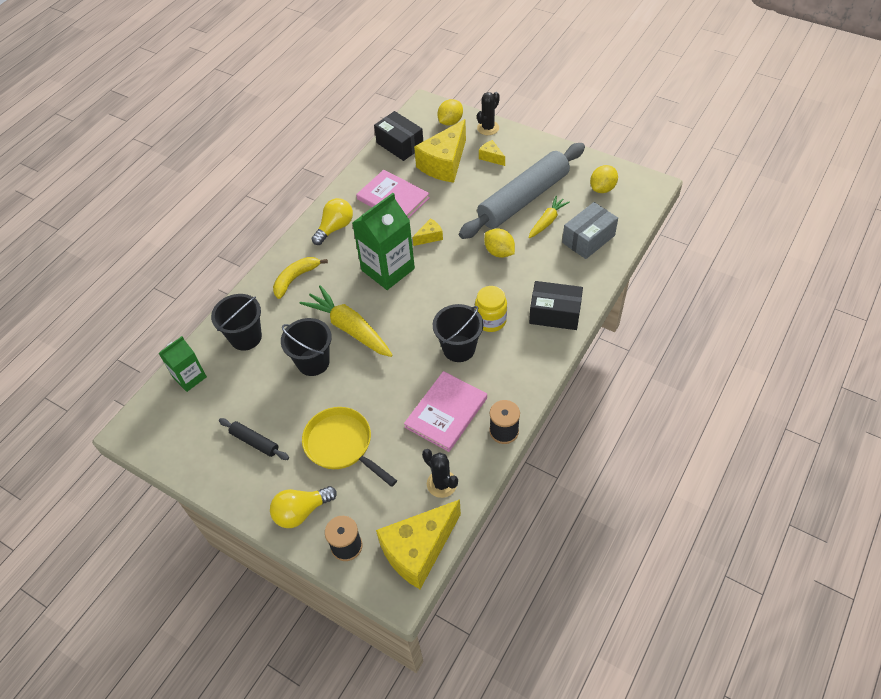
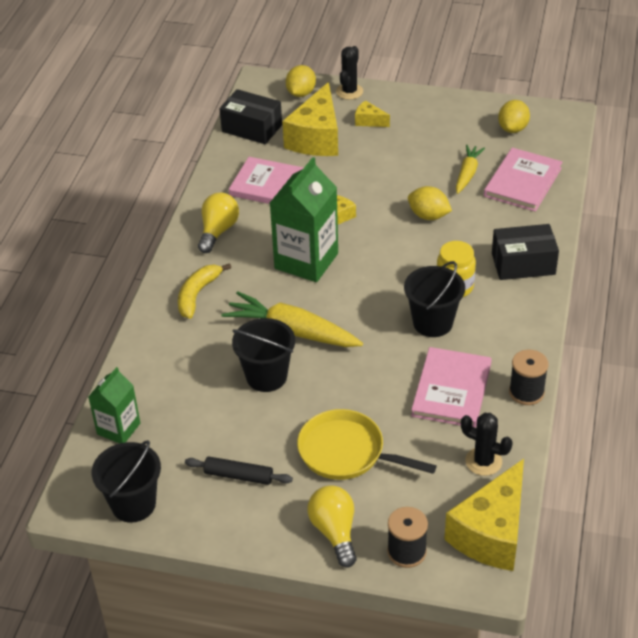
camera: 20 degrees left, 10 degrees down
black bucket [211,294,262,351] -> black bucket moved to [92,440,161,523]
yellow light bulb [270,486,337,528] -> yellow light bulb turned 120 degrees clockwise [307,485,357,568]
grey rolling pin [459,143,585,239] -> none
grey box [562,202,618,259] -> pink book [484,148,562,212]

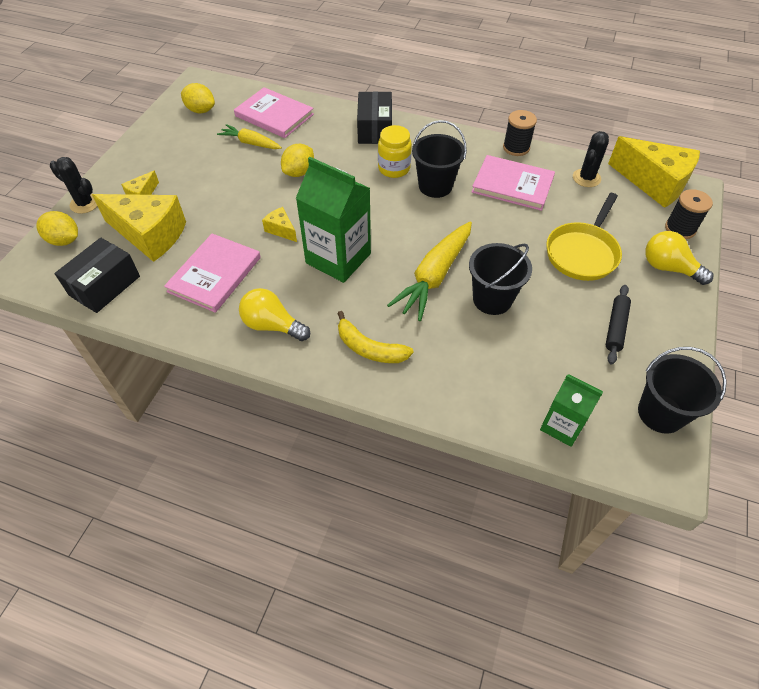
camera: 85 degrees left, 10 degrees up
yellow light bulb [307,485,357,568] -> yellow light bulb turned 45 degrees clockwise [645,231,713,285]

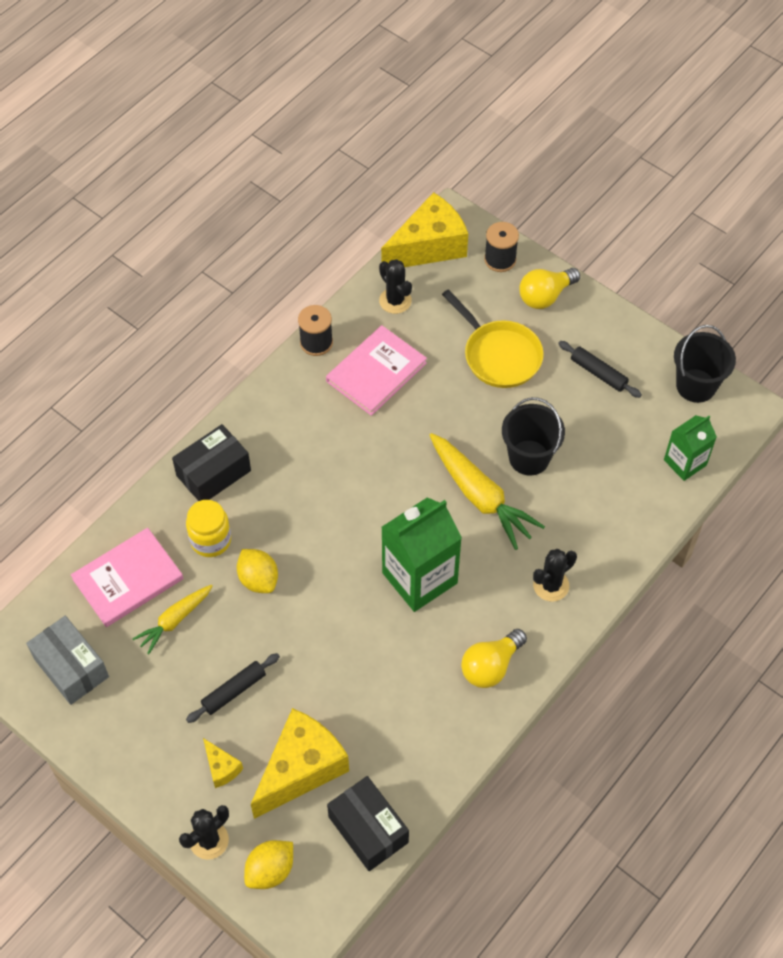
camera: 70 degrees left, 5 degrees up
pink book [164,234,261,313] -> none
yellow lemon [181,83,215,113] -> grey box [26,616,109,705]
yellow cheese [262,207,297,242] -> none
yellow banana [337,311,414,363] -> black cactus [533,549,577,601]
black box [357,91,392,144] -> black box turned 60 degrees counterclockwise [172,424,251,501]
yellow jar [378,125,412,178] -> yellow jar moved to [186,500,231,557]
black bucket [412,120,467,198] -> none
none -> black rolling pin [186,653,280,723]

